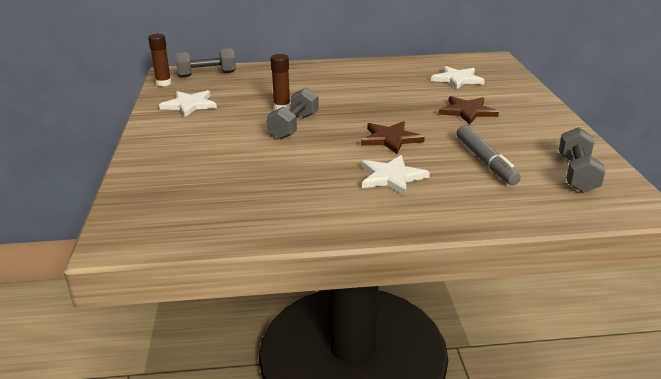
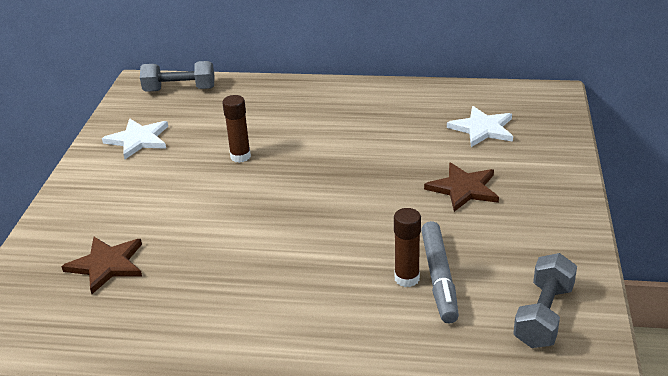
camera: 15 degrees right, 5 degrees up
brown glue stick [148,34,172,86] -> brown glue stick moved to [394,208,421,287]
grey dumbbell [267,87,319,139] -> none
brown star [361,121,425,154] -> brown star moved to [61,237,142,294]
white star [362,155,430,196] -> none

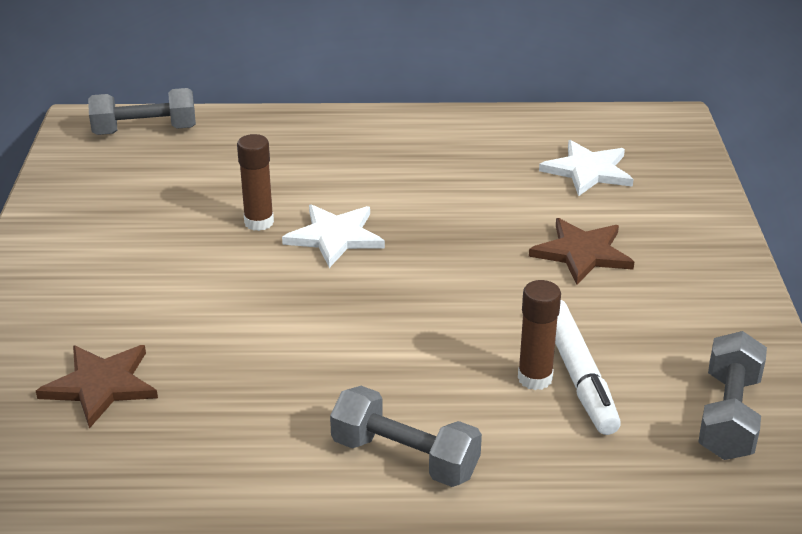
camera: 10 degrees left, 0 degrees up
white star [102,118,168,159] -> white star moved to [282,204,385,268]
grey marker [421,221,459,324] -> white marker [555,300,621,435]
none -> grey dumbbell [330,386,482,487]

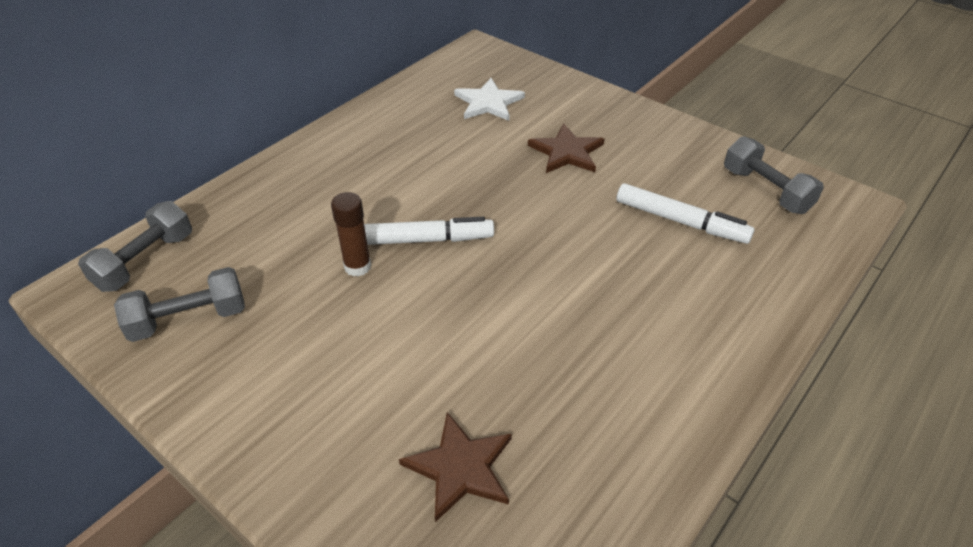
camera: 50 degrees left, 10 degrees up
white star [282,204,385,268] -> white marker [364,217,494,245]
grey dumbbell [330,386,482,487] -> grey dumbbell moved to [114,267,245,342]
brown glue stick [518,280,561,390] -> none

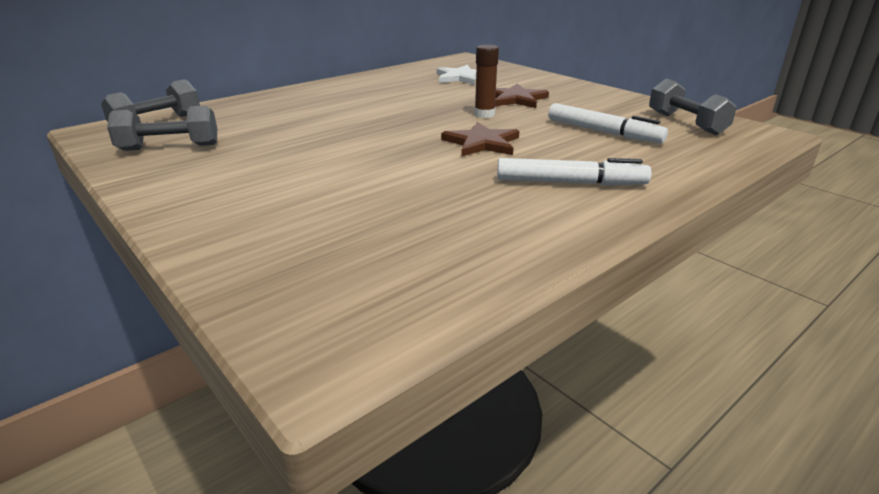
camera: 10 degrees right, 15 degrees down
brown glue stick [331,192,371,277] -> brown glue stick moved to [474,44,499,118]
white marker [364,217,494,245] -> white marker moved to [497,158,652,186]
brown star [399,412,512,522] -> brown star moved to [441,122,519,157]

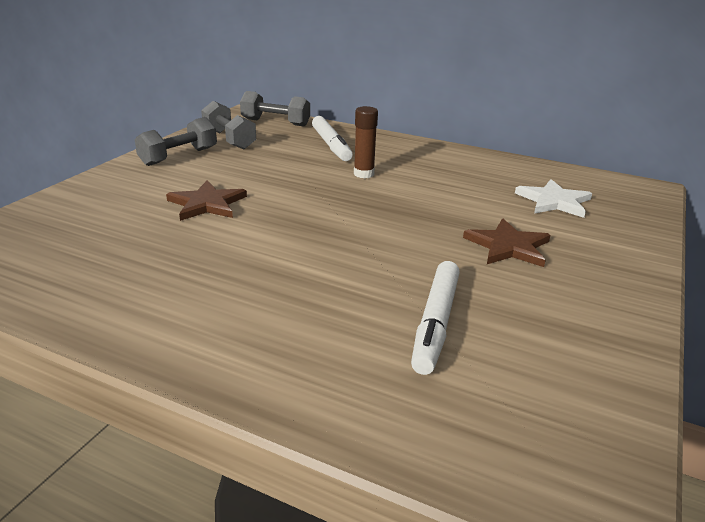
camera: 65 degrees right, 0 degrees up
brown star [441,122,519,157] -> brown star moved to [166,181,247,221]
brown glue stick [474,44,499,118] -> brown glue stick moved to [354,106,378,178]
white marker [497,158,652,186] -> white marker moved to [312,116,353,161]
grey dumbbell [649,78,737,135] -> grey dumbbell moved to [135,117,217,166]

